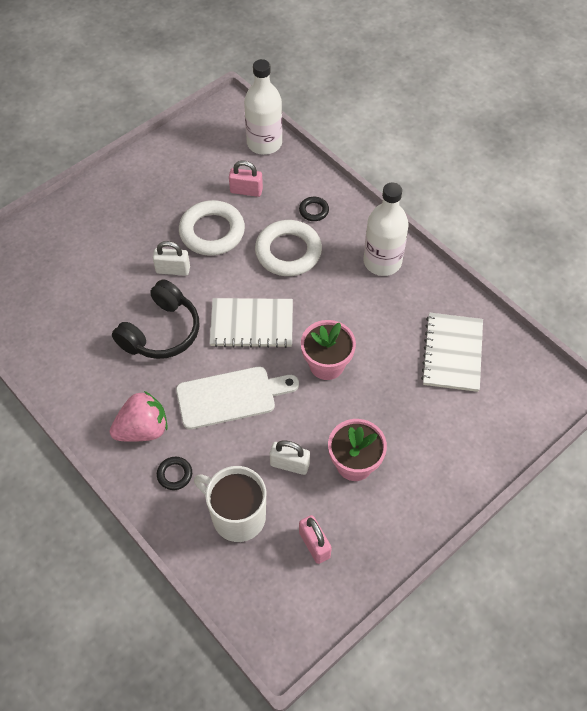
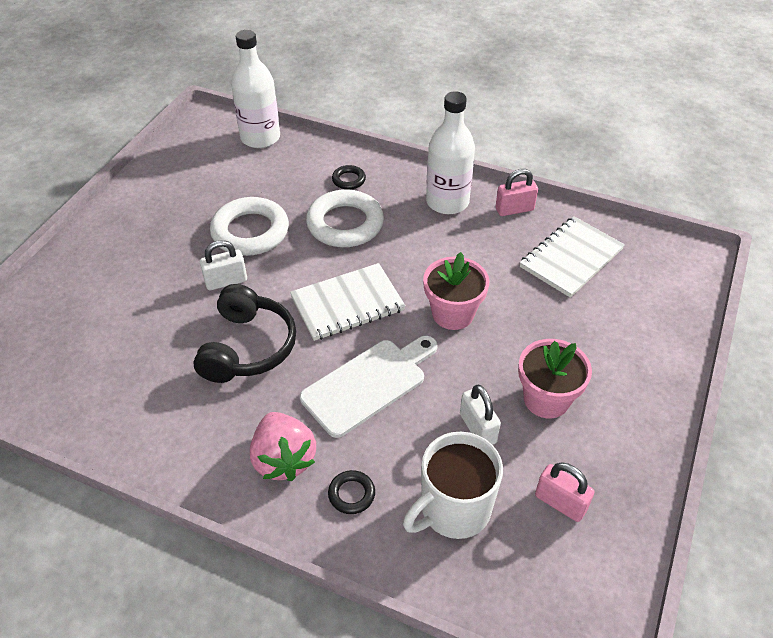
camera: 25 degrees left, 10 degrees down
pink strawberry [110,391,168,442] -> pink strawberry turned 120 degrees clockwise [250,412,316,481]
white mug [194,466,266,542] -> white mug turned 45 degrees counterclockwise [403,432,503,539]
pink padlock [229,161,263,197] -> pink padlock moved to [496,169,538,216]
white padlock [270,440,310,475] -> white padlock turned 75 degrees clockwise [460,384,501,445]
white notebook [421,313,483,392] -> white notebook turned 60 degrees clockwise [520,216,625,298]

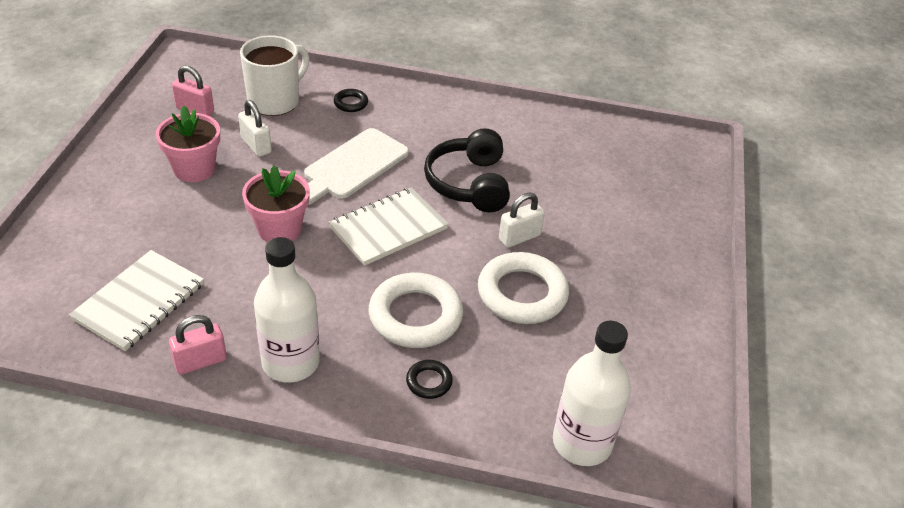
camera: 165 degrees right, 5 degrees down
pink strawberry [250,412,316,481] -> none

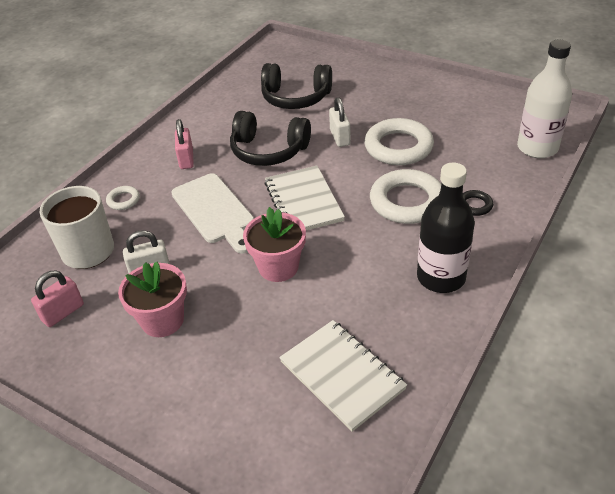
camera: 65 degrees left, 0 degrees up
pink padlock [169,315,227,375] -> pink padlock moved to [175,119,194,169]
white bottle [254,237,320,382] -> black bottle [417,163,475,293]
black ring [334,89,368,112] -> white ring [106,186,140,210]
none -> black headphones [261,63,332,109]

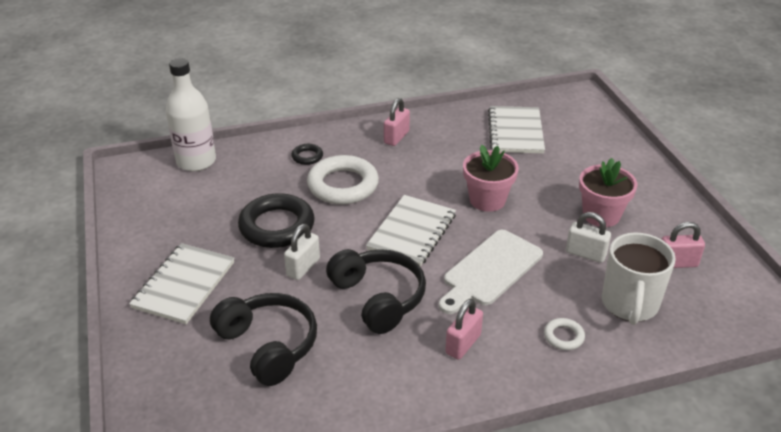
camera: 140 degrees left, 5 degrees down
white cutting board [171,173,254,254] -> white cutting board turned 150 degrees counterclockwise [439,230,543,314]
white ring [364,118,434,165] -> black ring [238,193,315,248]
black bottle [417,163,475,293] -> pink padlock [384,98,410,146]
none -> white notebook [129,243,234,324]

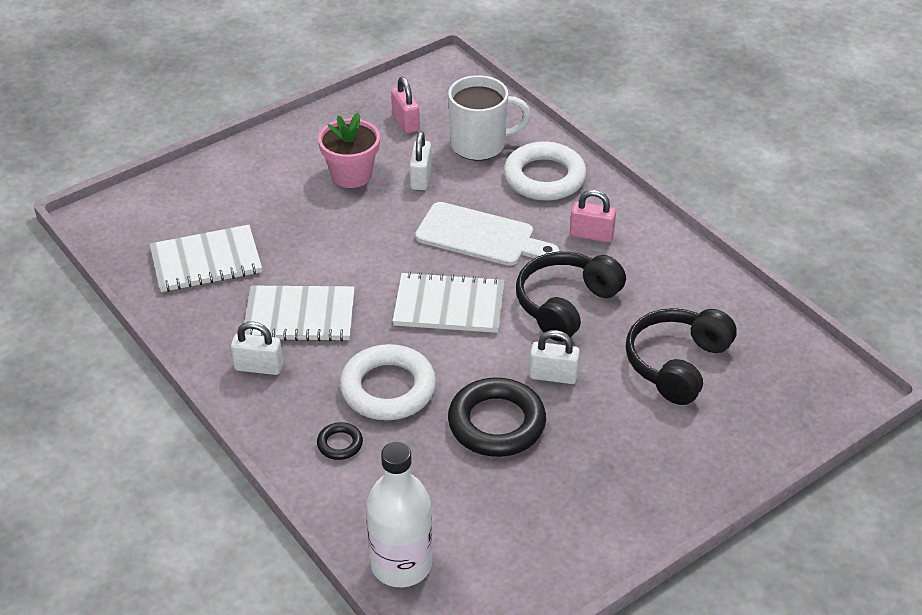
camera: 110 degrees left, 5 degrees up
white notebook [129,243,234,324] -> white notebook moved to [244,286,355,341]
pink padlock [384,98,410,146] -> white padlock [231,322,283,375]
pink flower pot [463,145,519,212] -> none
white ring [544,318,585,350] -> white ring [504,142,587,201], size x2.16

